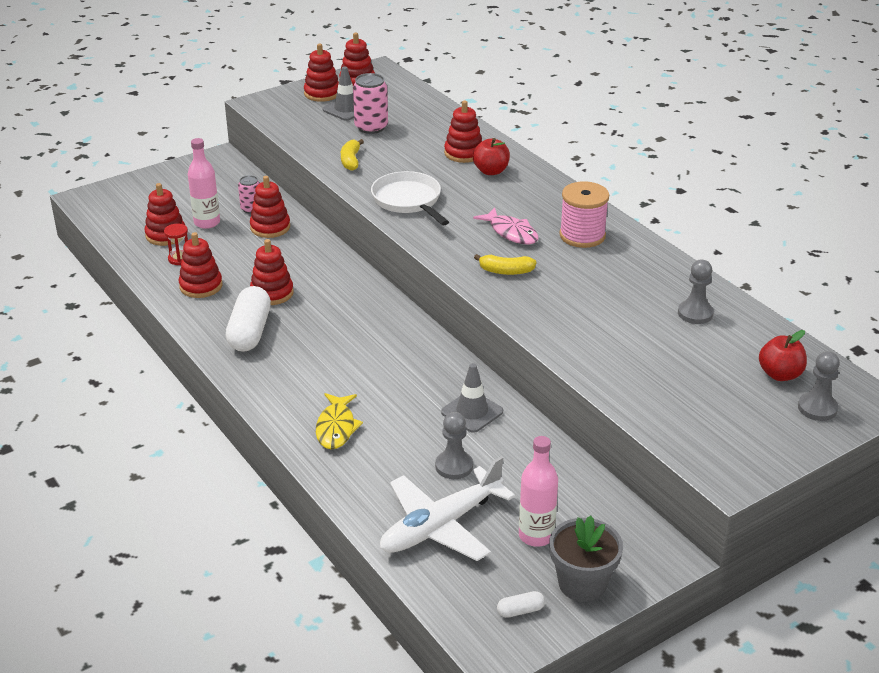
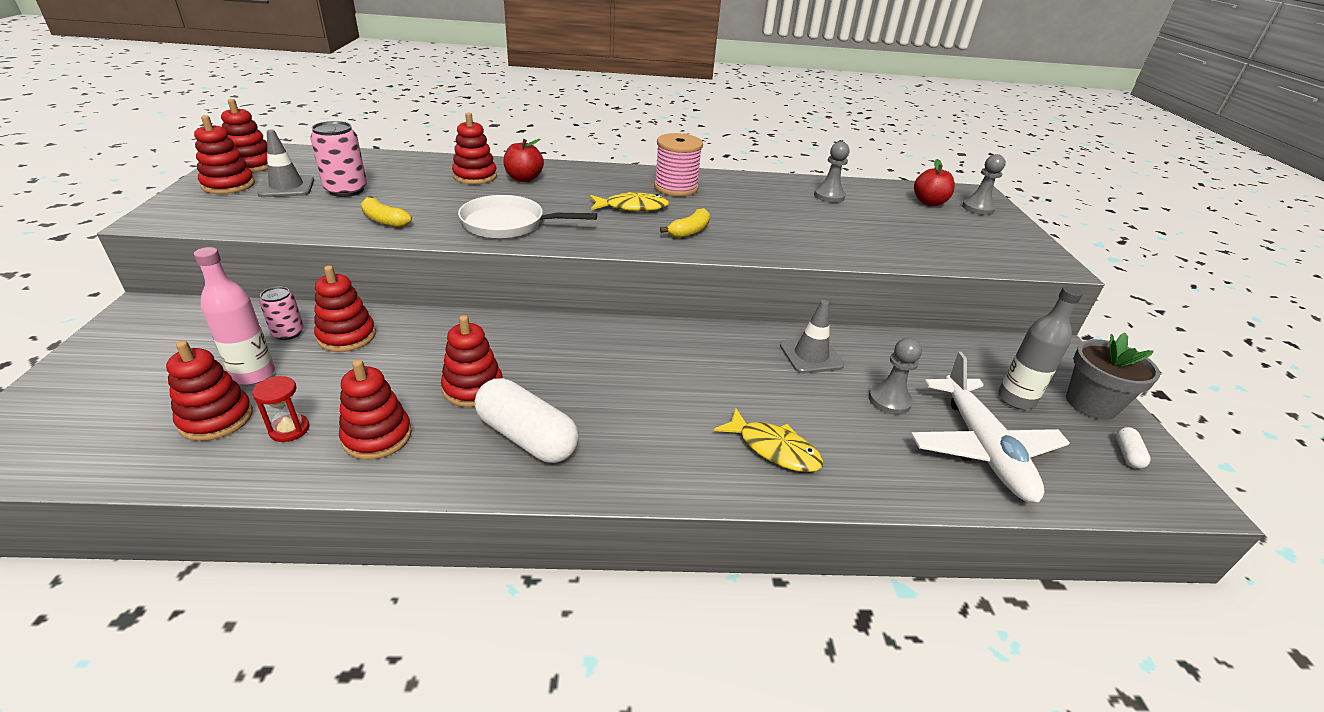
camera: 60 degrees left, 0 degrees up
pink fish [473,207,539,244] -> yellow fish [590,192,669,211]
pink bottle [519,436,558,547] -> grey bottle [998,286,1083,409]

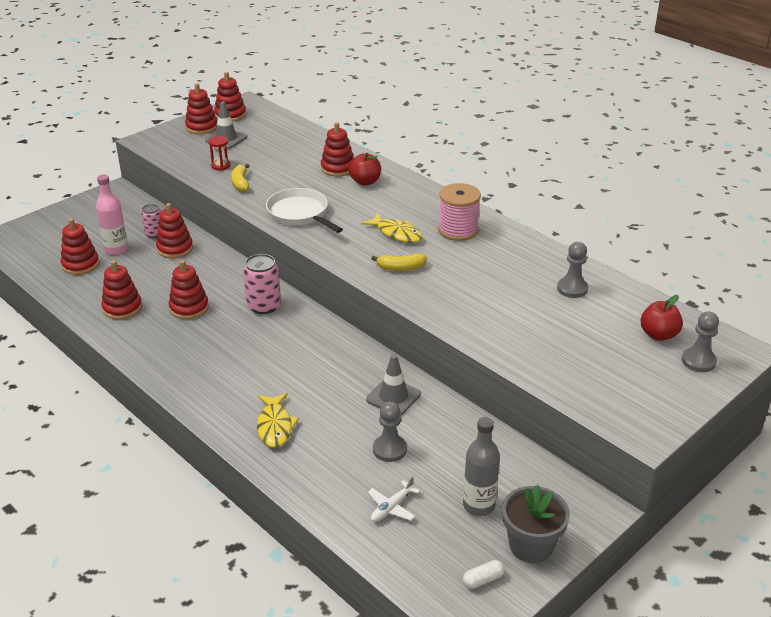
camera: 50 degrees right, 0 degrees up
red hourglass [252,376,310,442] -> red hourglass moved to [208,136,230,171]
pink can [310,121,367,197] -> pink can moved to [243,254,281,314]
white capsule [475,378,579,463] -> none
white plane [911,352,1070,503] -> white plane [368,476,420,522], size x0.45

